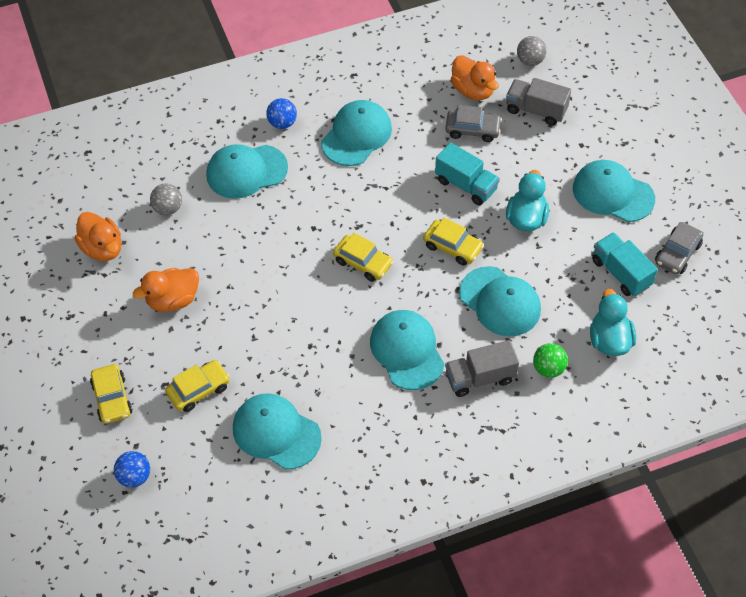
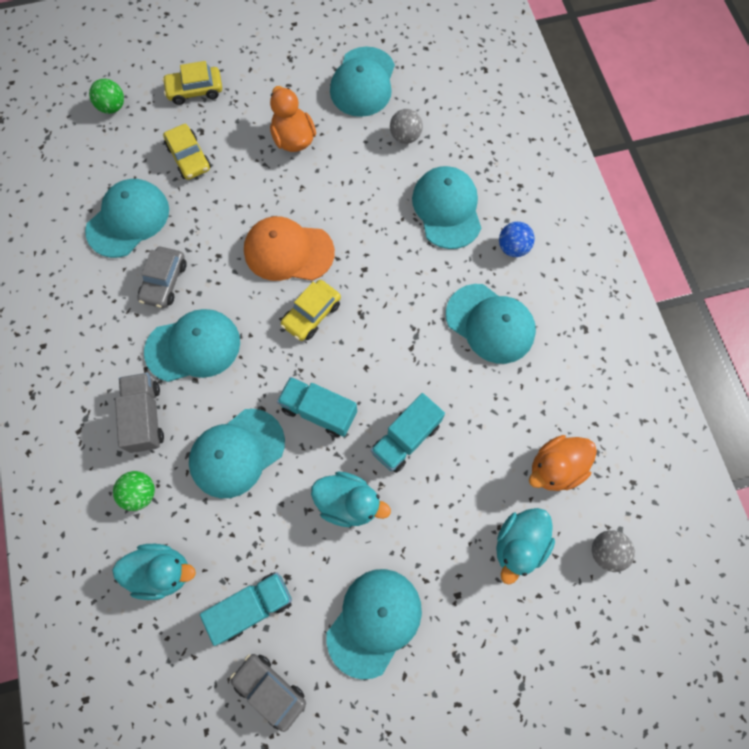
camera: 95 degrees right, 15 degrees up
orange duck [74,212,122,261] -> turquoise cap [330,47,395,117]
blue ball [114,451,150,488] -> green ball [89,79,124,114]
yellow car [423,218,484,266] -> turquoise truck [277,377,357,437]
grey car [445,105,502,142] -> grey car moved to [137,247,187,308]
grey truck [506,78,571,126] -> turquoise duck [496,508,555,585]
none -> orange cap [244,216,335,281]

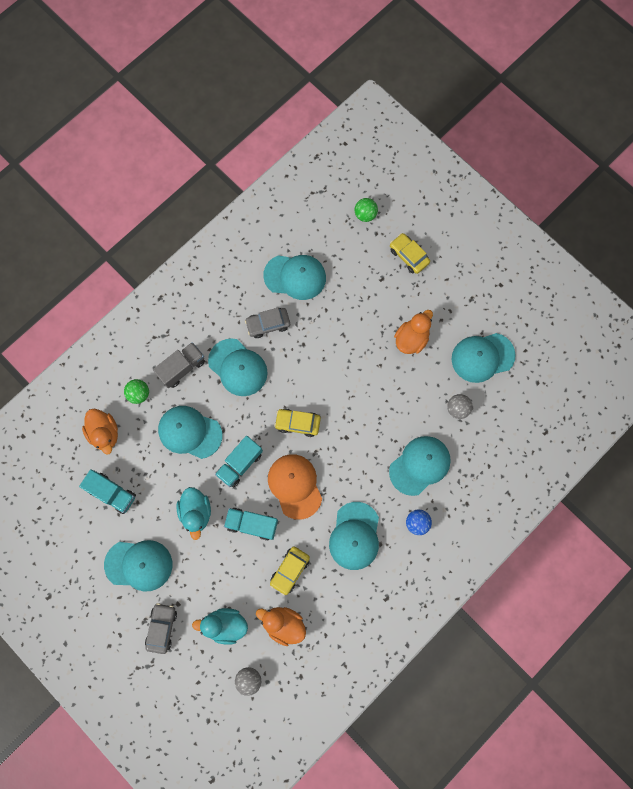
camera: 60 degrees right, 5 degrees up
turquoise duck [112,544,196,600] -> orange duck [82,409,118,455]
yellow car [163,123,211,180] -> yellow car moved to [270,547,310,596]
grey car [230,654,306,732] -> grey car moved to [145,603,177,654]
orange cap [244,216,335,281] -> orange cap moved to [268,454,322,520]
turquoise truck [277,377,357,437] -> turquoise truck turned 135 degrees counterclockwise [215,436,263,488]

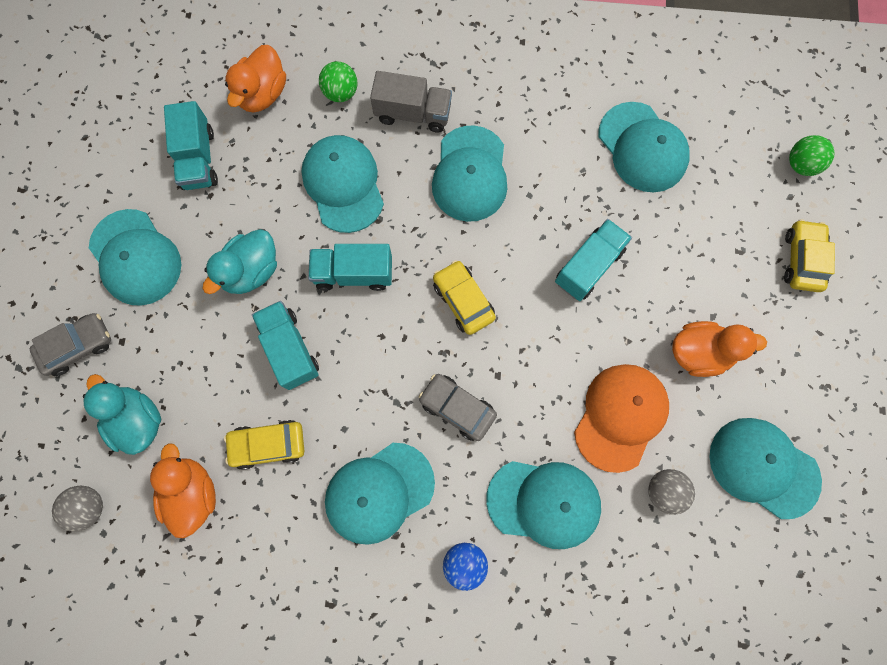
camera: 50 degrees right, 0 degrees up
grey car [245,308,290,338] -> grey car moved to [419,374,497,441]
orange cap [268,454,322,520] -> orange cap moved to [574,364,669,473]
none -> turquoise truck [555,219,632,301]

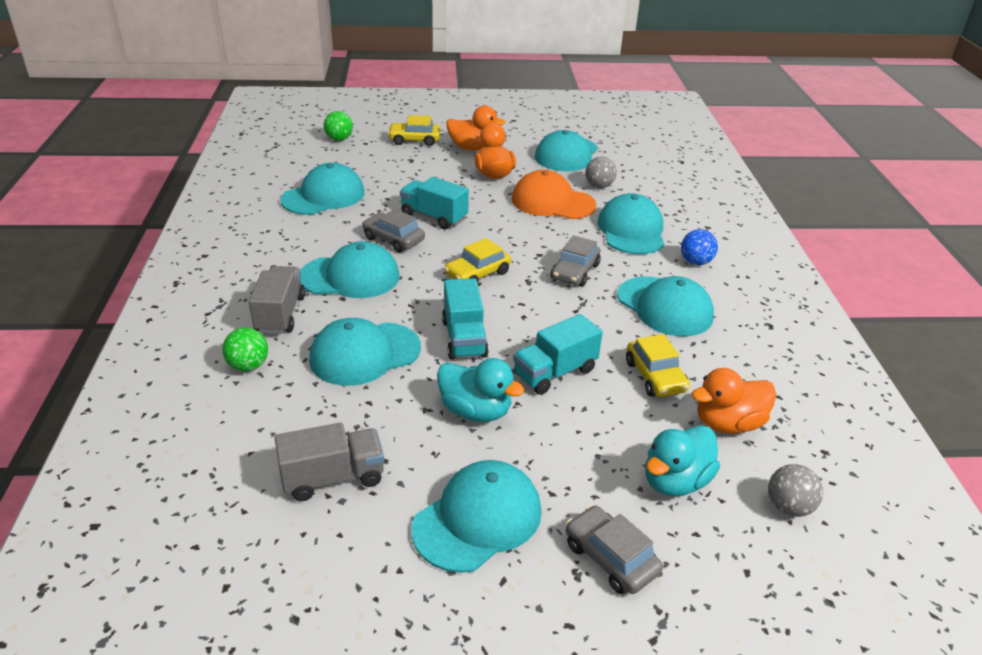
camera: 100 degrees left, 40 degrees down
turquoise truck [164,101,218,190] -> grey truck [275,423,384,501]
orange duck [225,45,286,113] -> orange duck moved to [446,105,506,151]
none -> grey car [362,209,425,253]

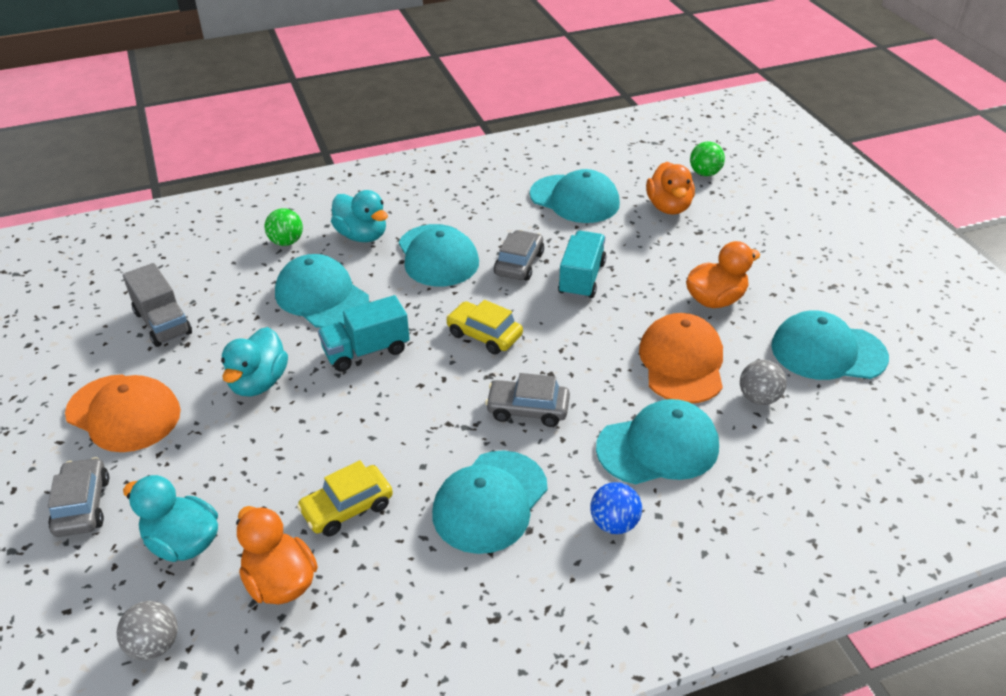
camera: 75 degrees right, 5 degrees up
grey truck [249,266,305,334] -> turquoise duck [331,190,388,242]
yellow car [388,115,440,146] -> none
turquoise cap [412,460,541,573] -> orange cap [65,374,181,452]
orange duck [446,105,506,151] -> orange duck moved to [646,162,695,215]
turquoise truck [513,314,603,395] -> none
grey car [566,505,663,594] -> grey car turned 45 degrees counterclockwise [48,457,109,537]

